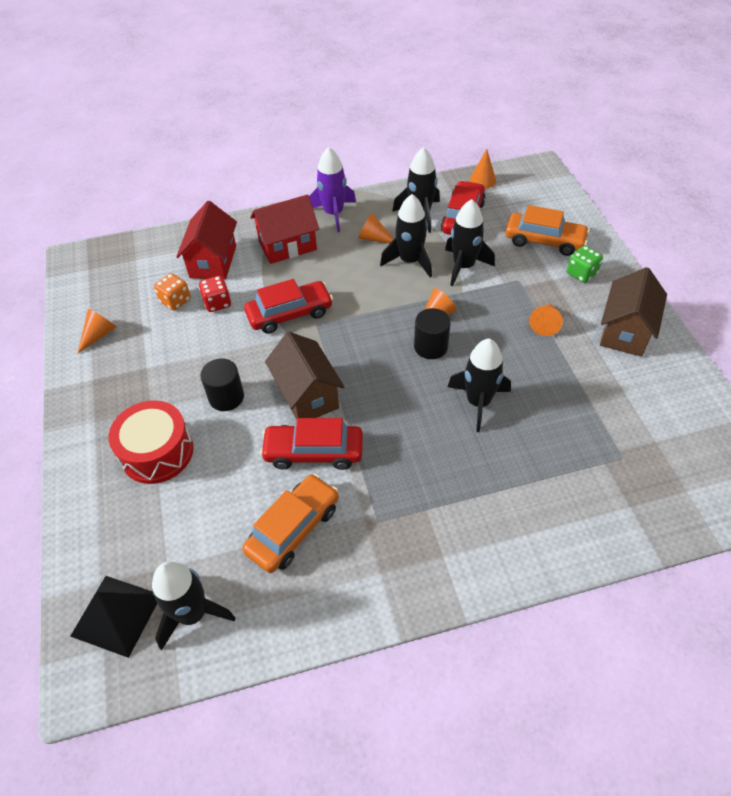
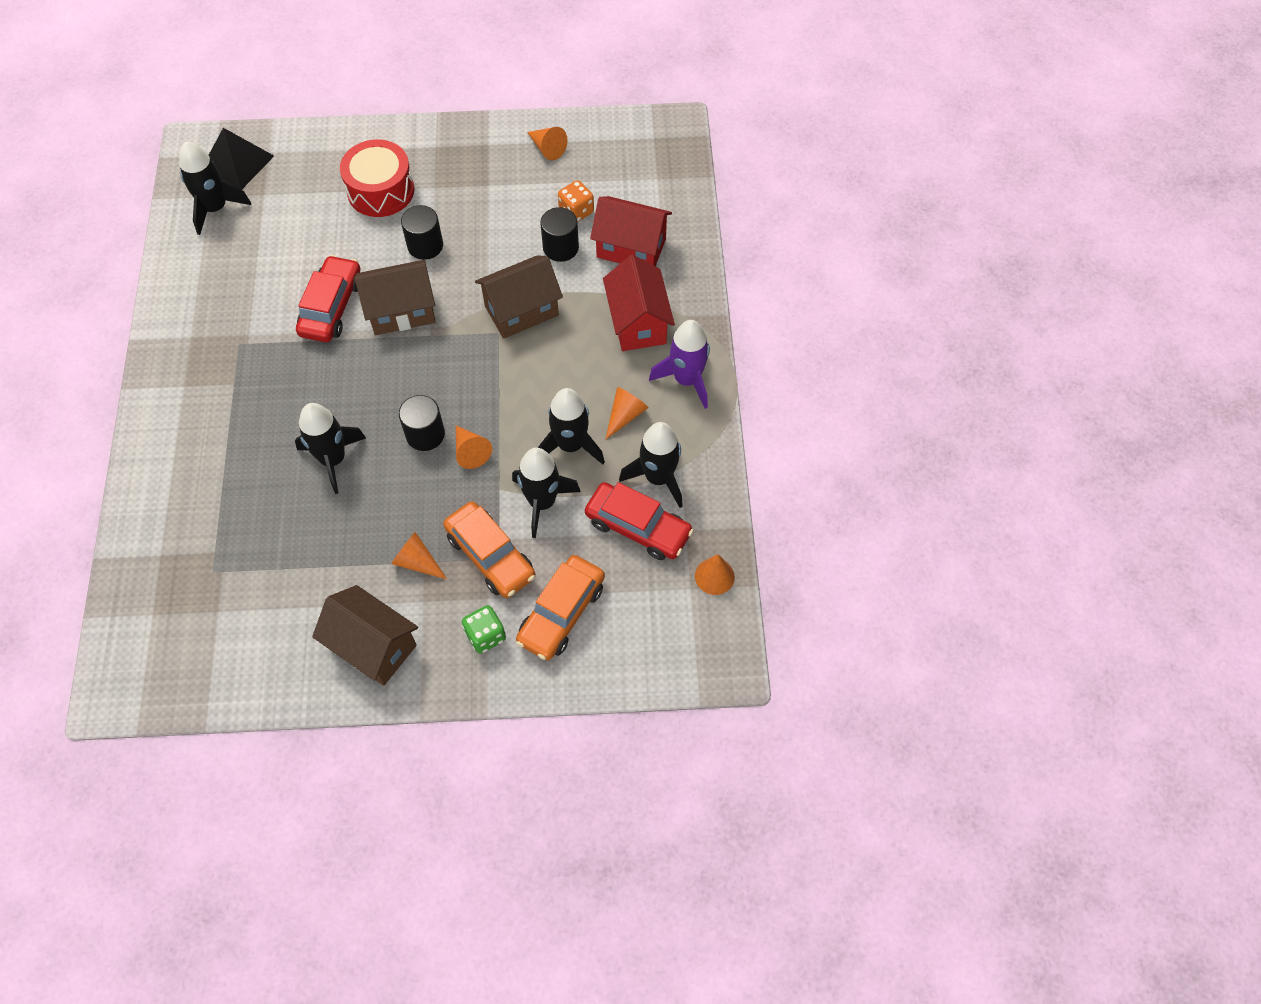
camera: 100 degrees right, 10 degrees up
red dice [199,276,231,312] -> black cylinder [540,207,579,262]
orange car [242,474,339,573] -> orange car moved to [443,501,535,598]
red car [244,279,333,334] -> brown house [475,255,563,339]

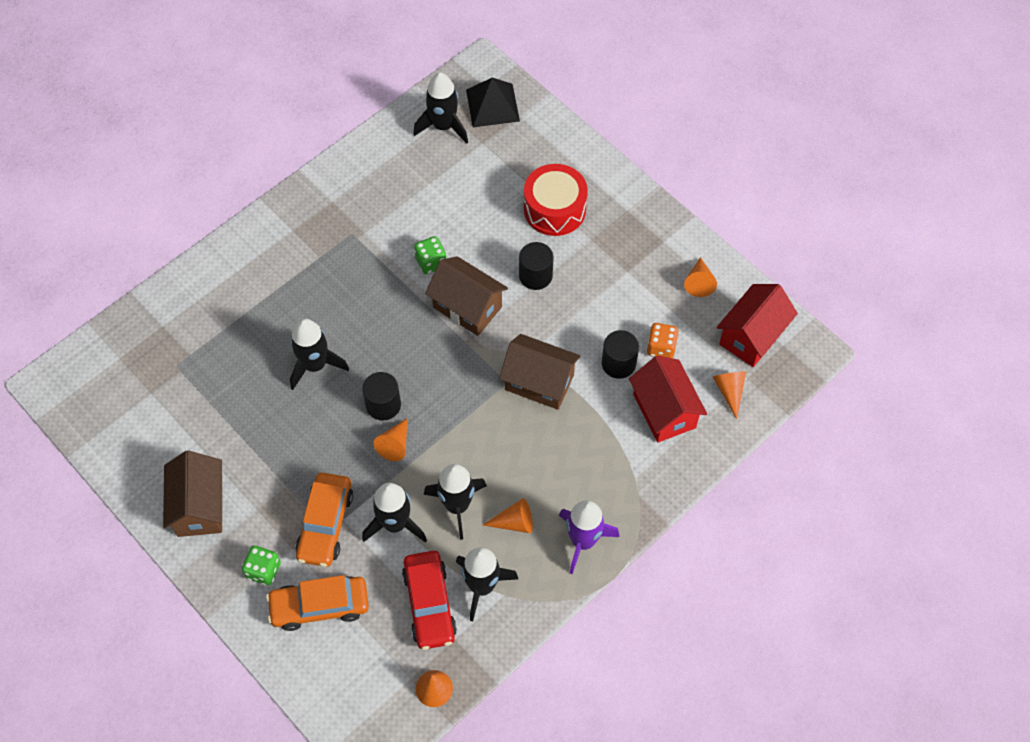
camera: 50 degrees right, 0 degrees up
red car [296,255,360,342] -> green dice [414,236,446,274]
orange cone [391,532,447,579] -> orange cone moved to [713,371,746,419]
red house [603,255,675,351] -> red house moved to [717,284,798,367]

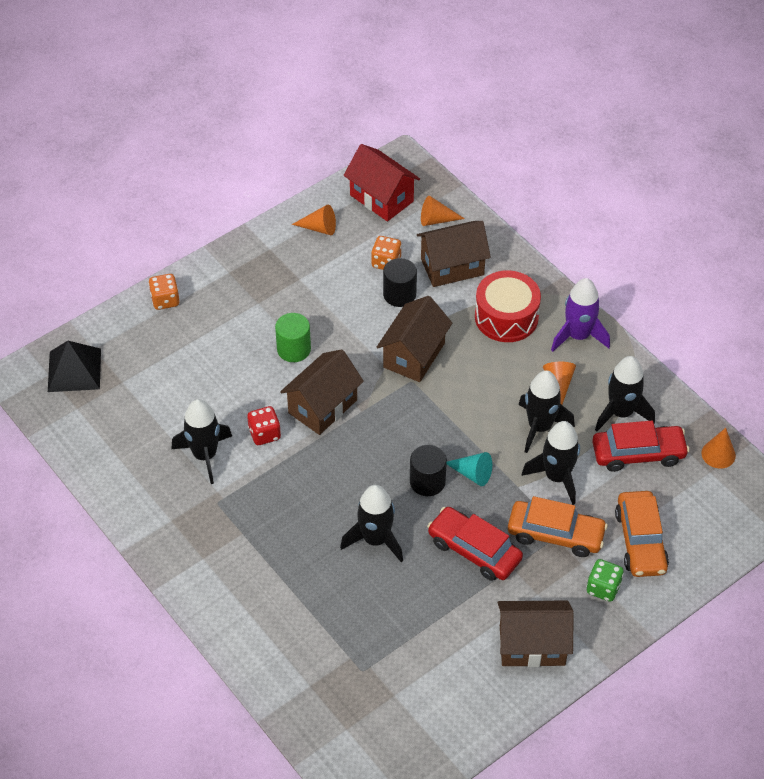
camera: 85 degrees left, 10 degrees down
orange cone [373,418,408,461] -> turquoise cone [447,452,492,486]
black rocket [413,72,468,144] -> black rocket moved to [172,399,232,484]
green dice [414,236,446,274] -> red dice [247,406,281,445]
black cylinder [519,242,554,290] -> green cylinder [275,313,311,362]
red drum [524,164,588,236] -> red drum moved to [475,270,541,342]
red house [629,356,707,443] -> brown house [417,221,491,287]
none -> orange dice [148,274,179,310]
none -> red car [427,507,523,581]

